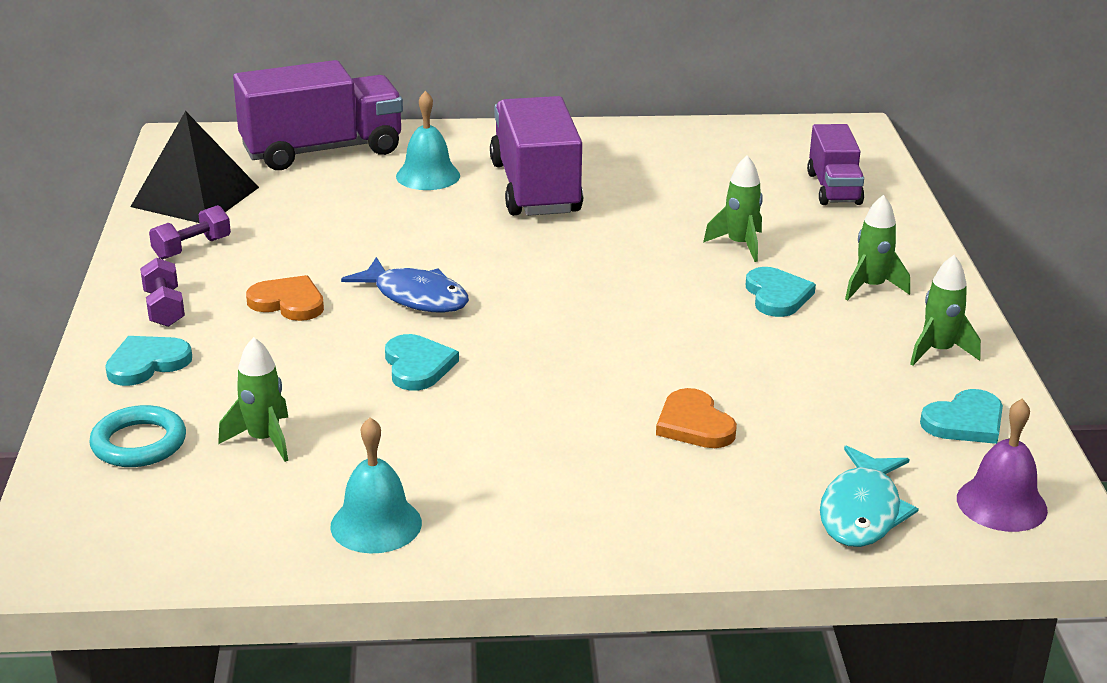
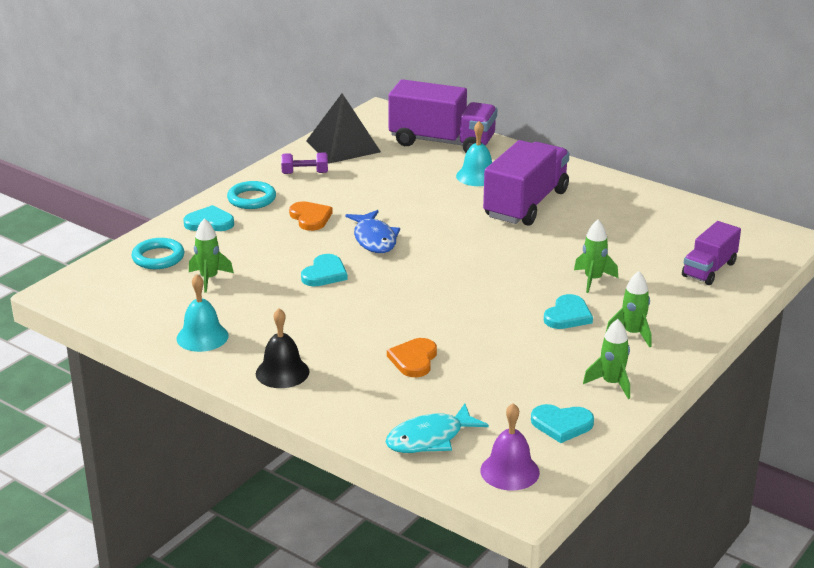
camera: 40 degrees right, 0 degrees up
purple dumbbell [140,257,185,327] -> turquoise ring [227,181,276,209]
none -> black bell [256,308,310,388]

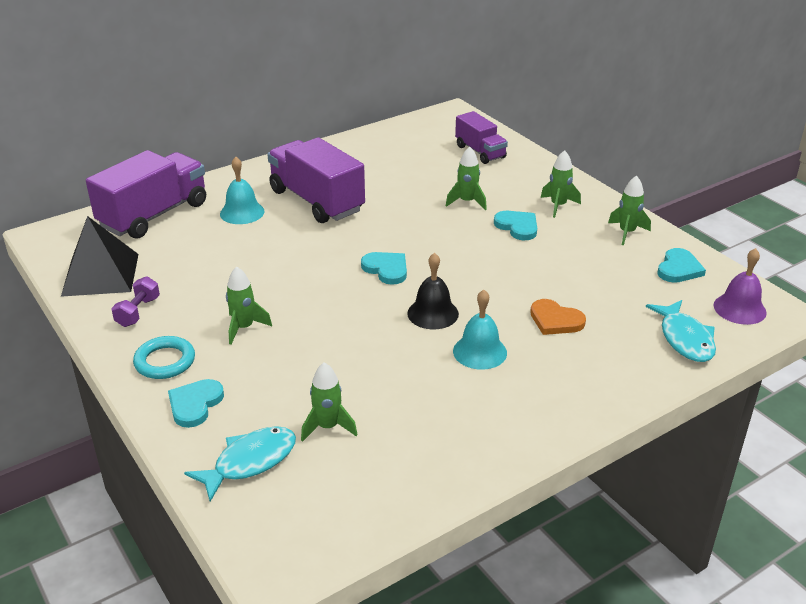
camera: 70 degrees left, 5 degrees up
turquoise ring [131,238,184,269] -> turquoise fish [184,426,296,502]
turquoise bell [176,274,229,352] -> turquoise bell moved to [453,290,507,370]
black bell [256,308,310,388] -> black bell moved to [407,253,459,330]
orange heart [289,201,333,231] -> green rocket [226,266,272,344]
turquoise heart [301,254,348,286] -> turquoise heart moved to [361,252,407,285]
blue fish [345,210,400,253] -> none

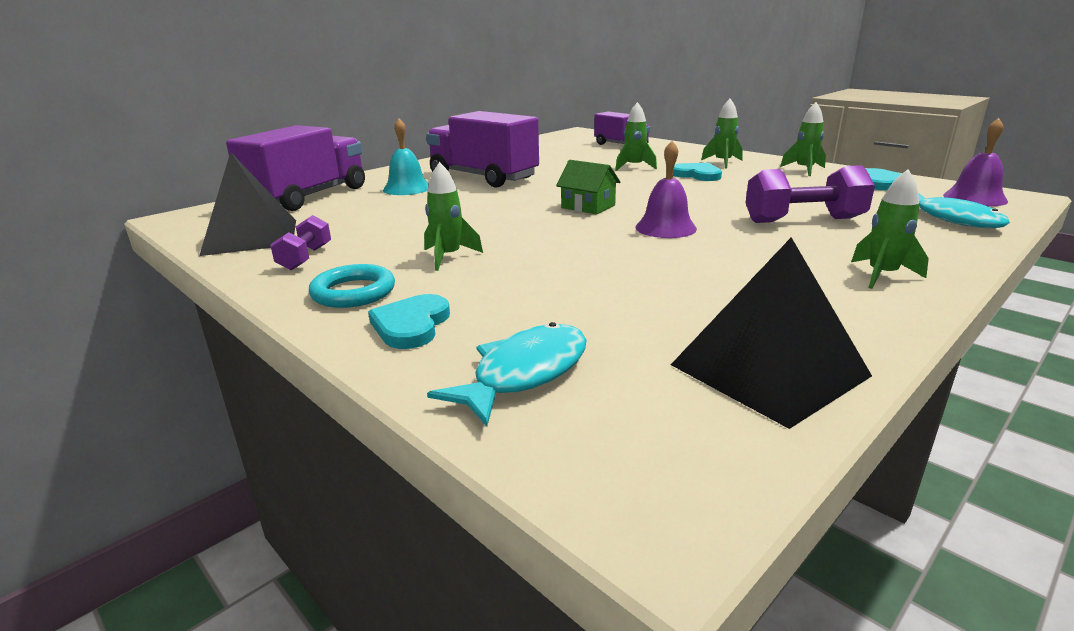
camera: 10 degrees left, 10 degrees down
green rocket [301,362,358,442] -> green rocket moved to [851,170,929,289]
turquoise heart [361,252,407,285] -> green house [556,160,621,214]
black bell [407,253,459,330] -> purple bell [635,141,697,238]
turquoise bell [453,290,507,370] -> none
orange heart [530,299,586,335] -> purple dumbbell [745,165,875,223]
none -> black pyramid [671,237,872,429]

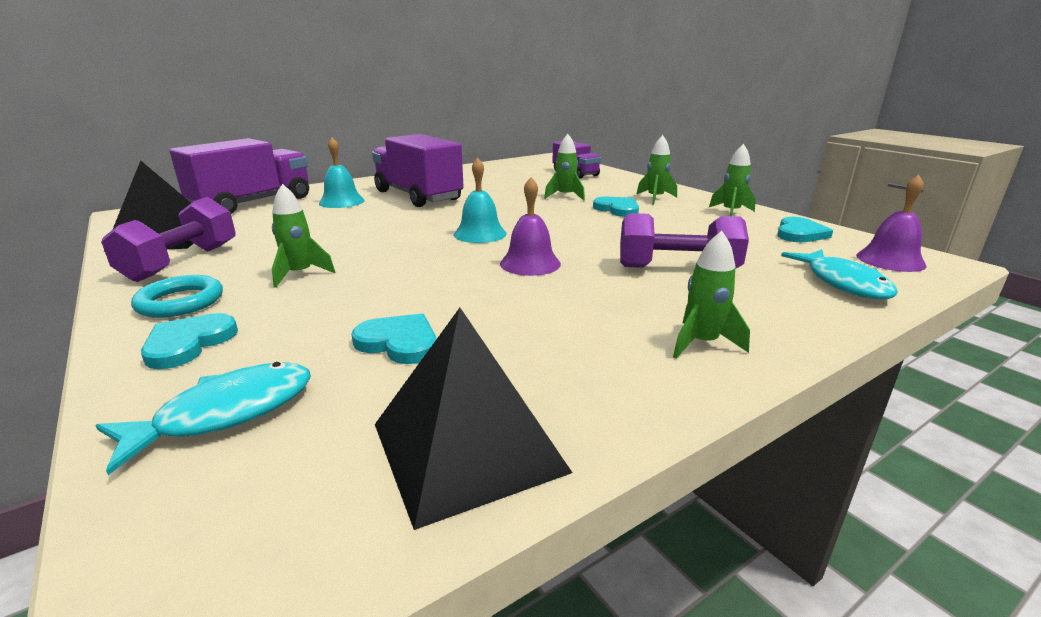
camera: 10 degrees right, 0 degrees up
purple dumbbell [270,215,331,270] -> purple dumbbell [101,197,236,282], size x1.70
green house [556,160,621,214] -> turquoise bell [454,158,507,243]
none -> turquoise heart [351,314,436,364]

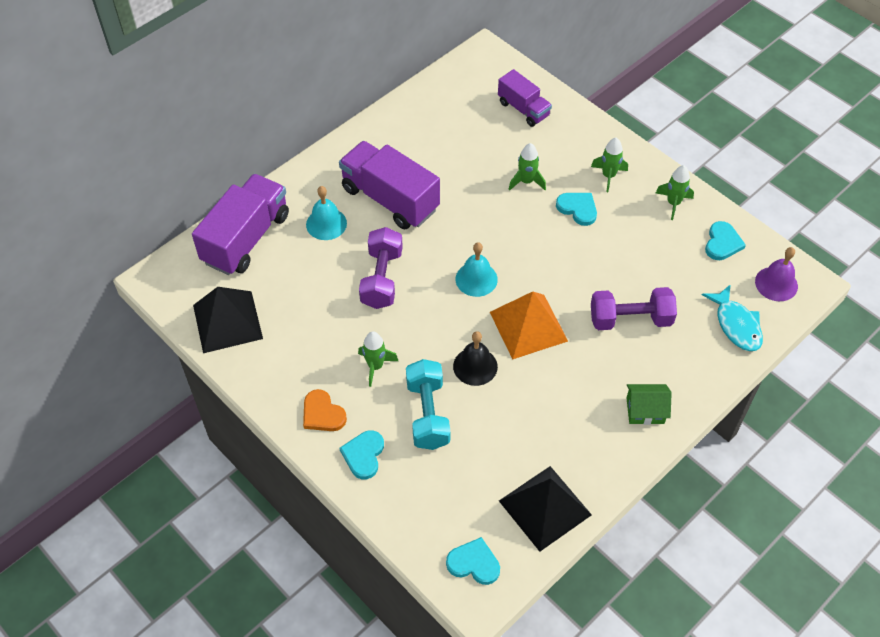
camera: 10 degrees left, 30 degrees up
turquoise fish [95,362,311,475] -> none
purple dumbbell [101,197,236,282] -> purple dumbbell moved to [359,227,403,309]
turquoise ring [131,275,223,318] -> orange heart [303,389,347,431]
turquoise heart [351,314,436,364] -> turquoise heart moved to [446,537,500,585]
purple bell [500,177,561,276] -> orange pyramid [490,292,568,360]
green rocket [673,231,750,359] -> green house [627,384,672,425]
none -> turquoise dumbbell [406,359,451,450]
none -> black bell [453,331,498,386]

